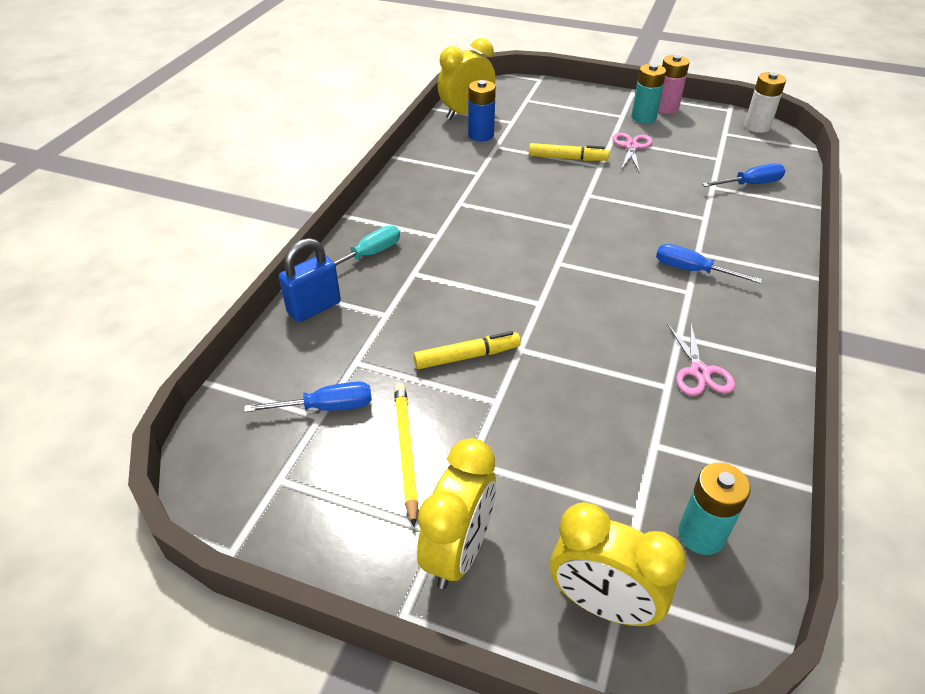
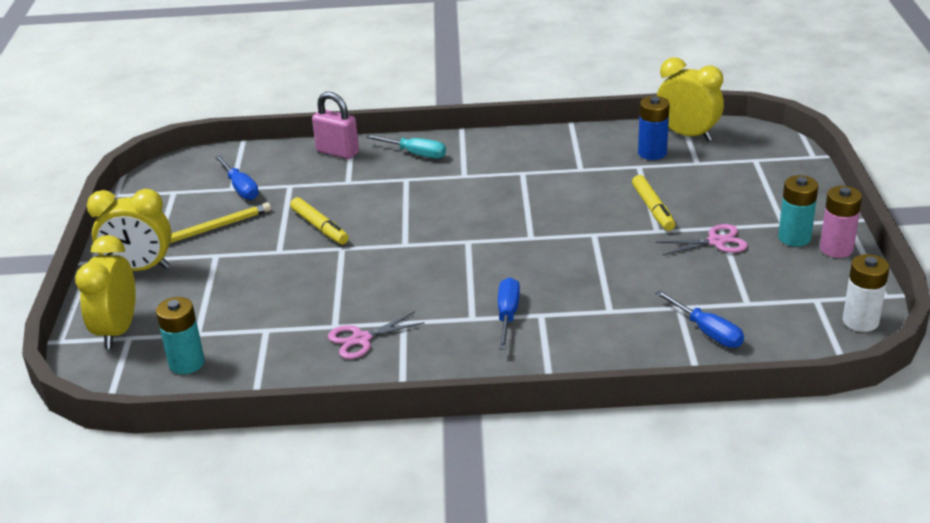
camera: 70 degrees right, 10 degrees down
blue padlock [279,238,341,322] -> pink padlock [312,92,359,159]

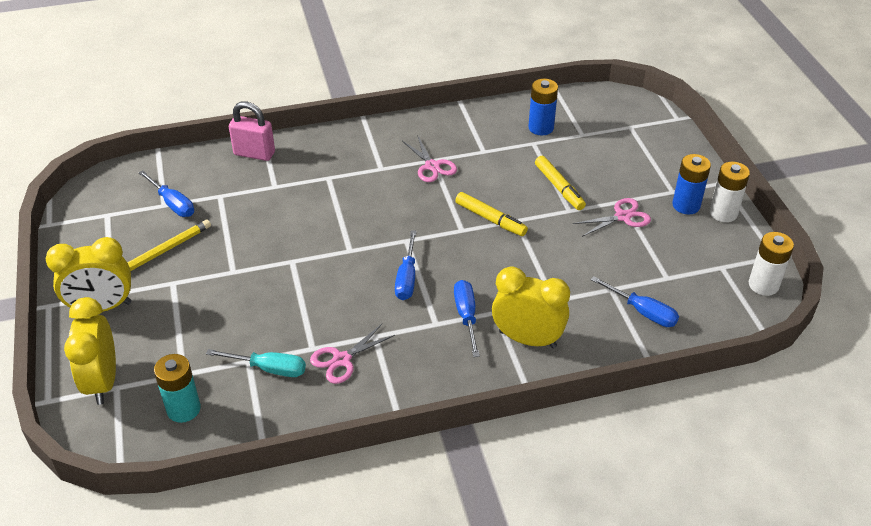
camera: 15 degrees left, 10 degrees up
yellow marker [290,197,349,245] -> yellow marker moved to [455,192,528,236]
turquoise screwdriver [365,135,446,159] -> turquoise screwdriver moved to [206,349,306,377]
yellow clock [657,57,724,141] -> yellow clock moved to [492,266,570,348]
turquoise battery [778,175,819,247] -> blue battery [672,154,711,215]
pink battery [820,186,862,258] -> white battery [710,162,750,222]
none -> blue screwdriver [395,230,417,300]
none -> pink scissors [402,136,457,182]

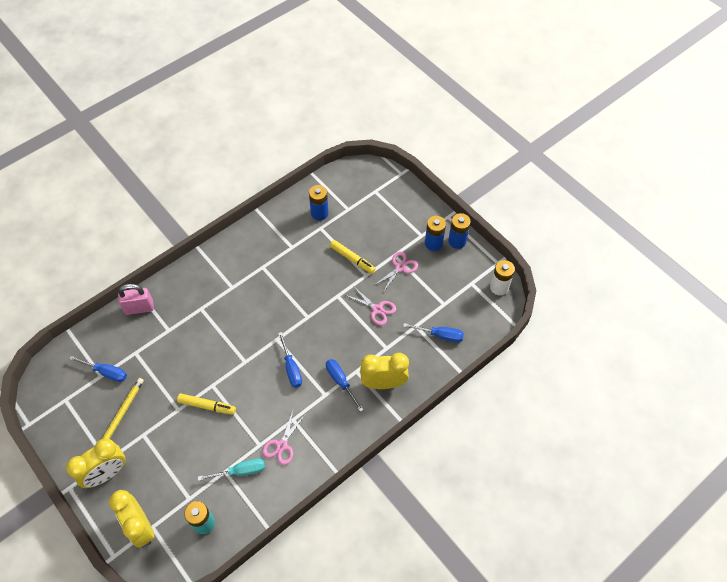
camera: 25 degrees left, 15 degrees up
pink scissors [402,136,457,182] -> pink scissors moved to [346,286,396,325]
yellow marker [455,192,528,236] -> yellow marker moved to [177,393,236,415]
white battery [710,162,750,222] -> blue battery [448,213,471,249]

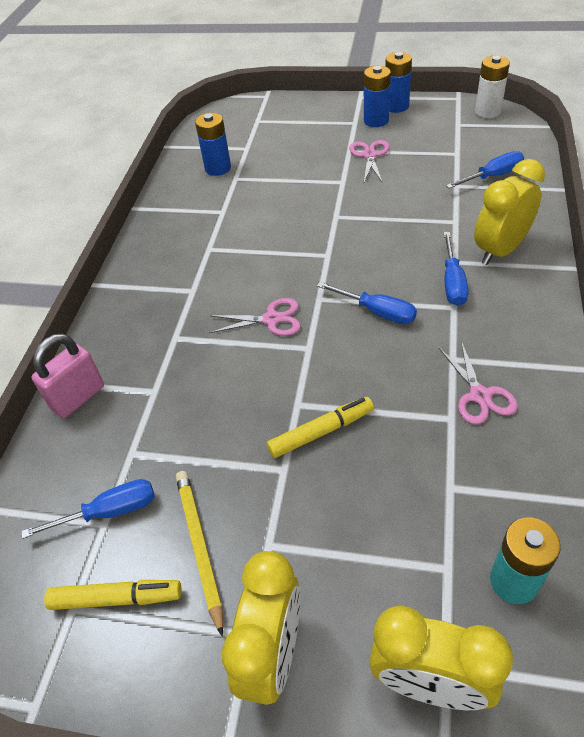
camera: 35 degrees left, 10 degrees down
turquoise screwdriver [198,458,265,481] -> none
blue screwdriver [326,359,364,412] -> blue screwdriver turned 105 degrees counterclockwise [443,232,469,306]
yellow marker [330,240,376,274] -> yellow marker moved to [44,580,182,610]
pink scissors [346,286,396,325] -> pink scissors moved to [209,298,301,336]

